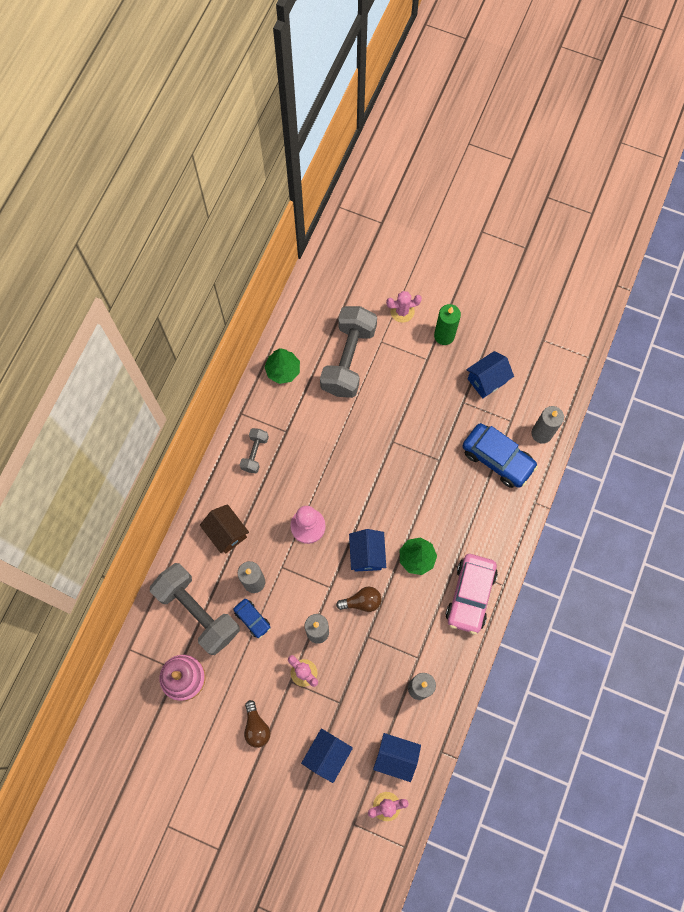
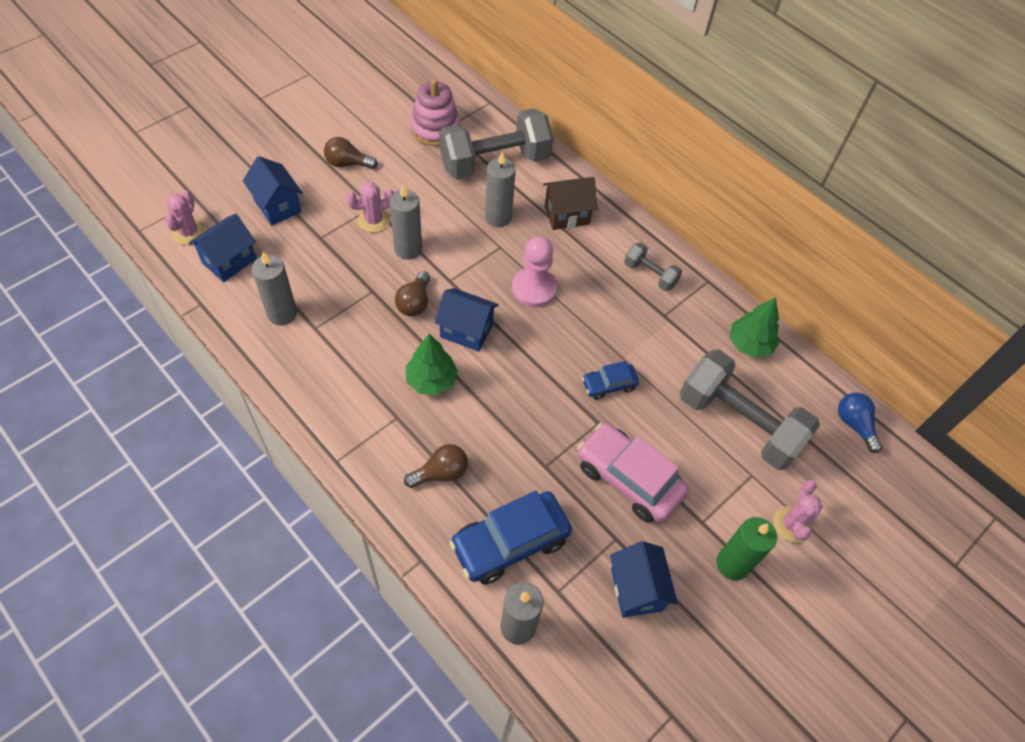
camera: 110 degrees right, 15 degrees down
blue car [233,599,271,638] -> blue car moved to [582,361,639,400]
pink car [446,554,498,635] -> pink car moved to [577,423,689,523]
none -> brown light bulb [404,444,468,488]
none -> blue light bulb [838,393,882,453]

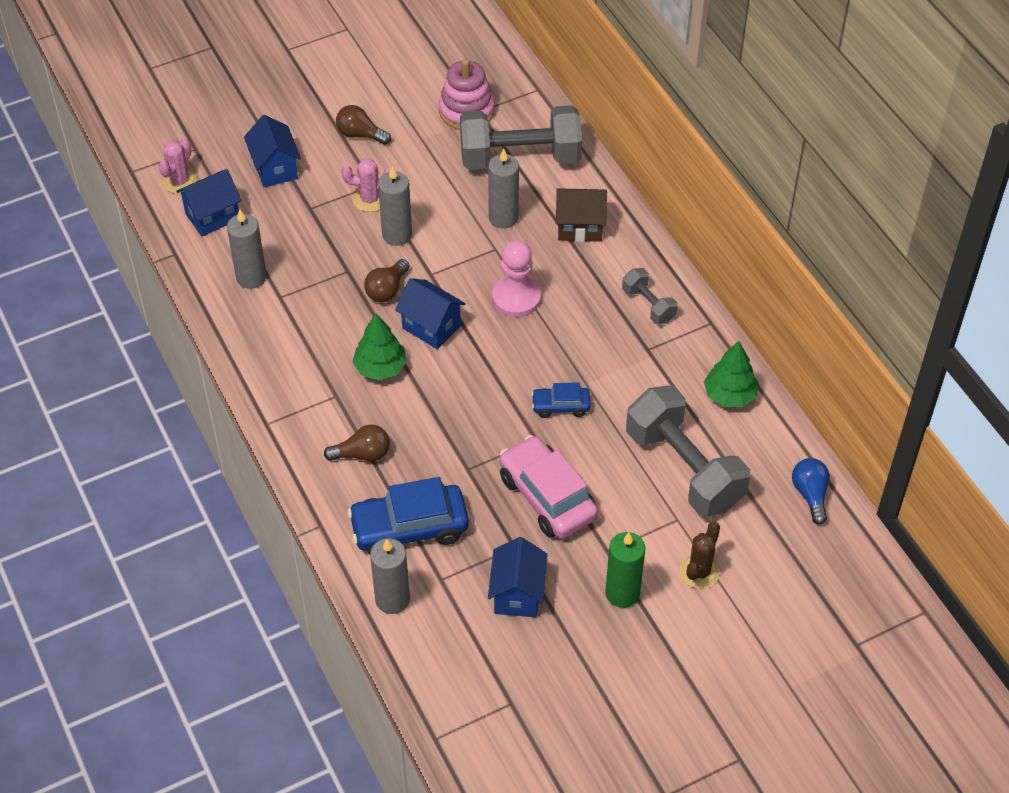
camera: 20 degrees right, 5 degrees down
pink cactus [773,480,823,543] -> brown cactus [679,522,720,589]

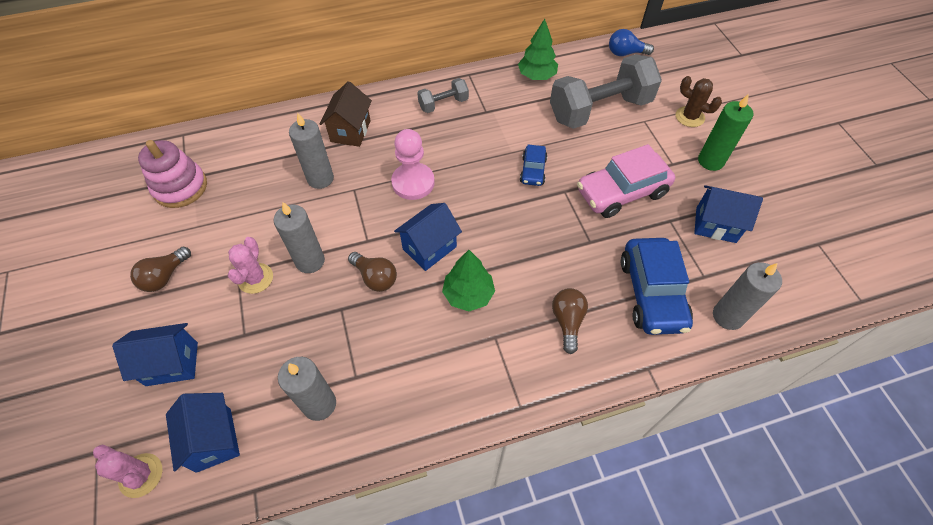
camera: 80 degrees left, 5 degrees up
grey dumbbell [460,105,582,170] -> none

